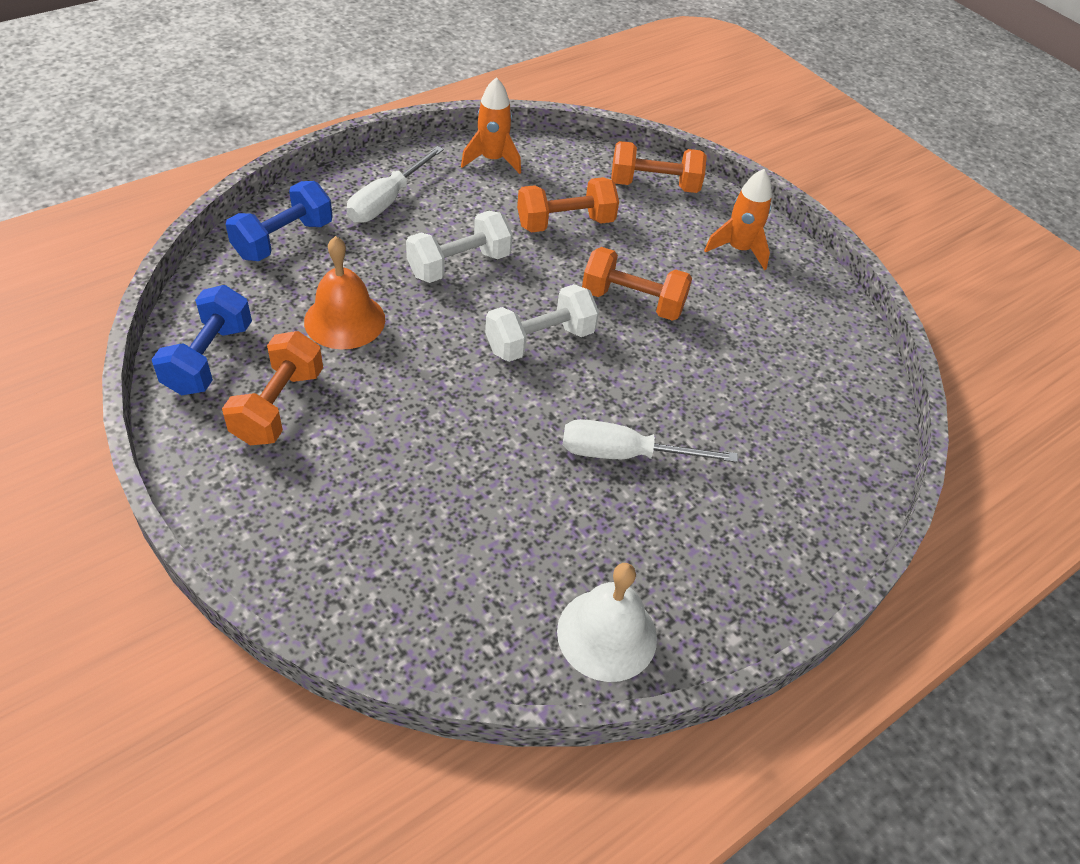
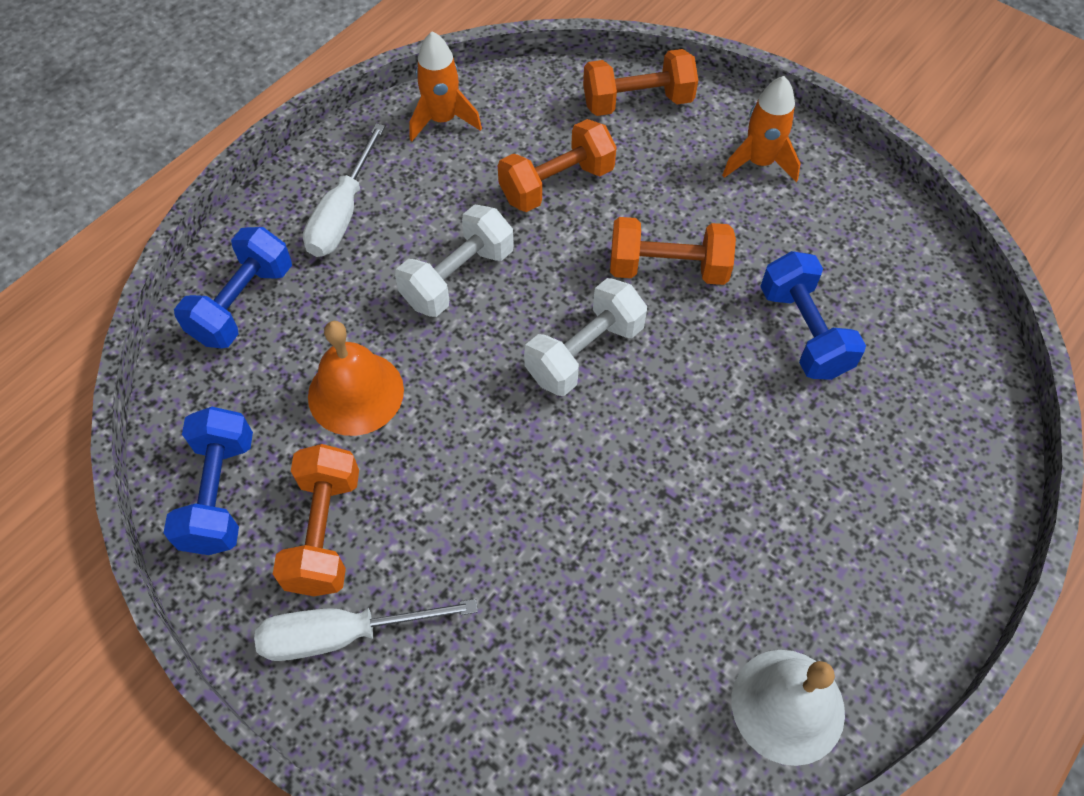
camera: 10 degrees left, 10 degrees up
white screwdriver [563,419,738,462] -> white screwdriver moved to [254,599,478,661]
none -> blue dumbbell [760,251,866,380]

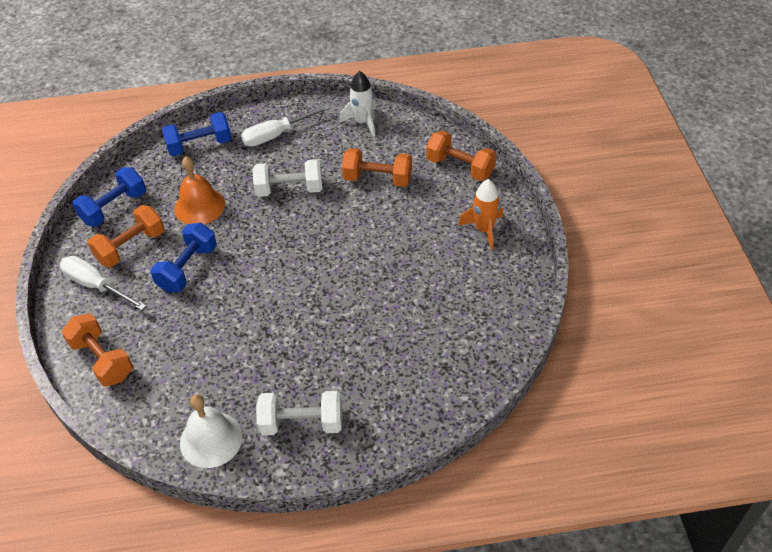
camera: 45 degrees right, 10 degrees down
orange rocket [409,31,482,141] -> white rocket [339,71,376,137]
white dumbbell [524,278,647,396] -> white dumbbell moved to [256,391,342,435]
orange dumbbell [610,217,736,285] -> orange dumbbell moved to [62,313,133,387]
blue dumbbell [760,251,866,380] -> blue dumbbell moved to [150,223,217,293]

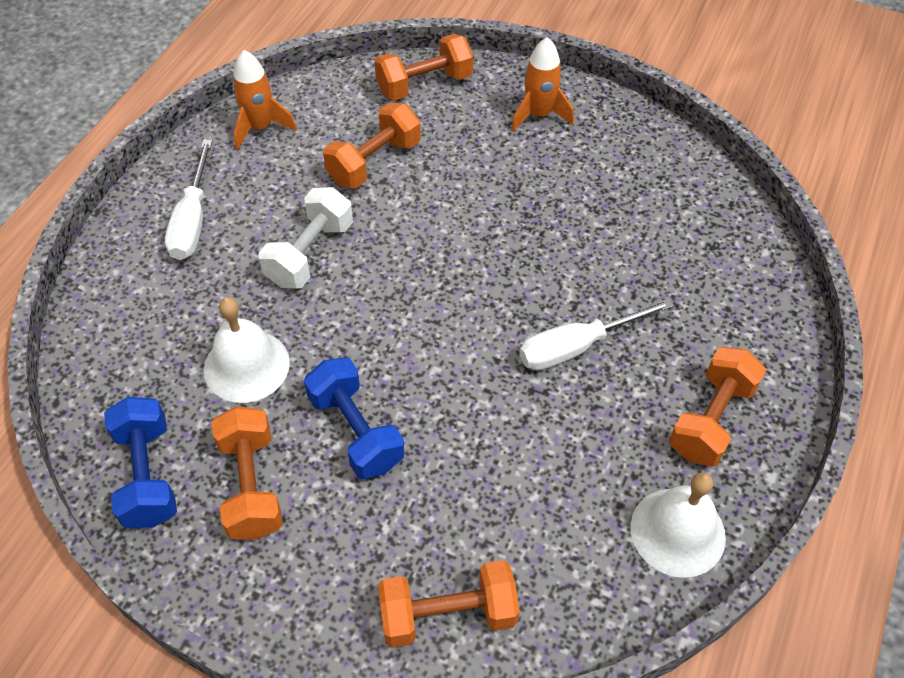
camera: 60 degrees left, 5 degrees up
white screwdriver [60,256,146,310] -> white screwdriver moved to [519,298,674,370]
blue dumbbell [162,112,232,156] -> none
orange bell [174,156,225,224] -> white bell [204,297,290,403]
white dumbbell [256,391,342,435] -> orange dumbbell [669,347,766,467]
white rocket [339,71,376,137] -> orange rocket [232,50,297,150]

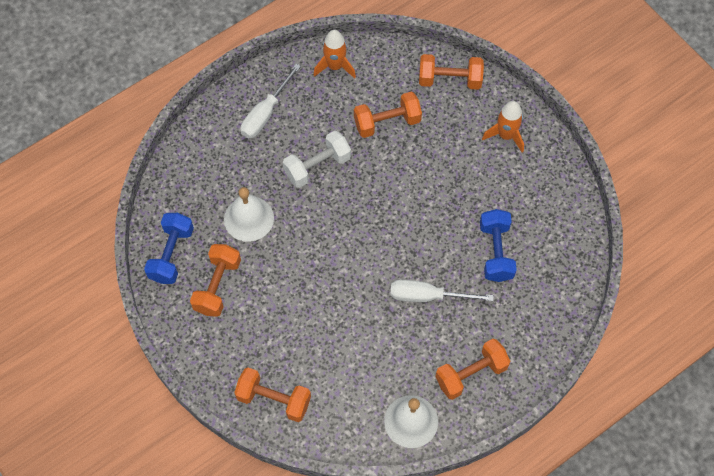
camera: 30 degrees right, 10 degrees up
blue dumbbell [304,357,405,479] -> blue dumbbell moved to [480,209,517,282]

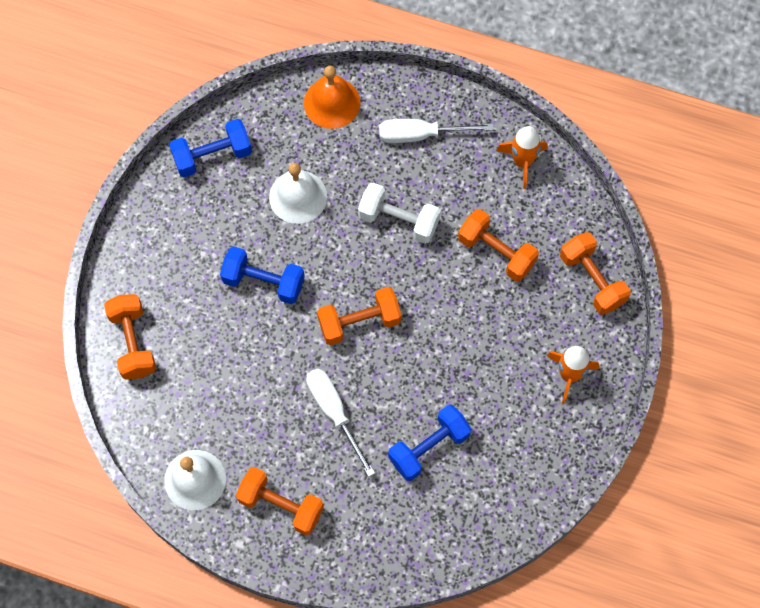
camera: 55 degrees right, 5 degrees up
orange dumbbell [190,244,241,317] -> orange dumbbell moved to [317,287,402,346]
none -> blue dumbbell [220,246,305,304]
none -> orange bell [304,66,361,129]

